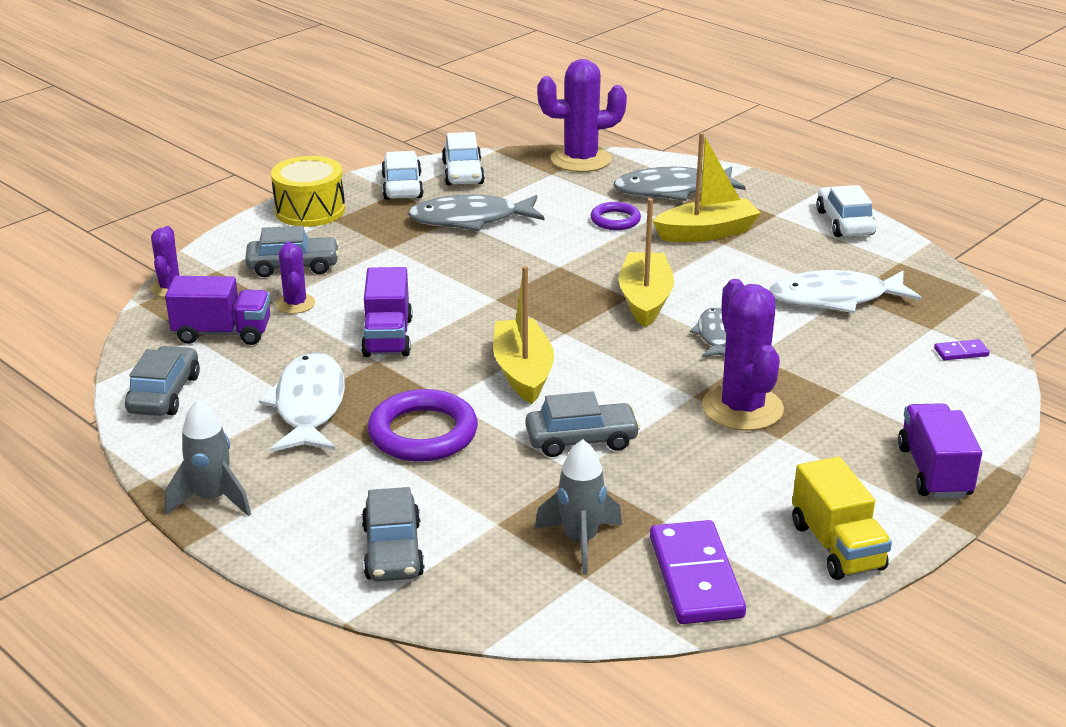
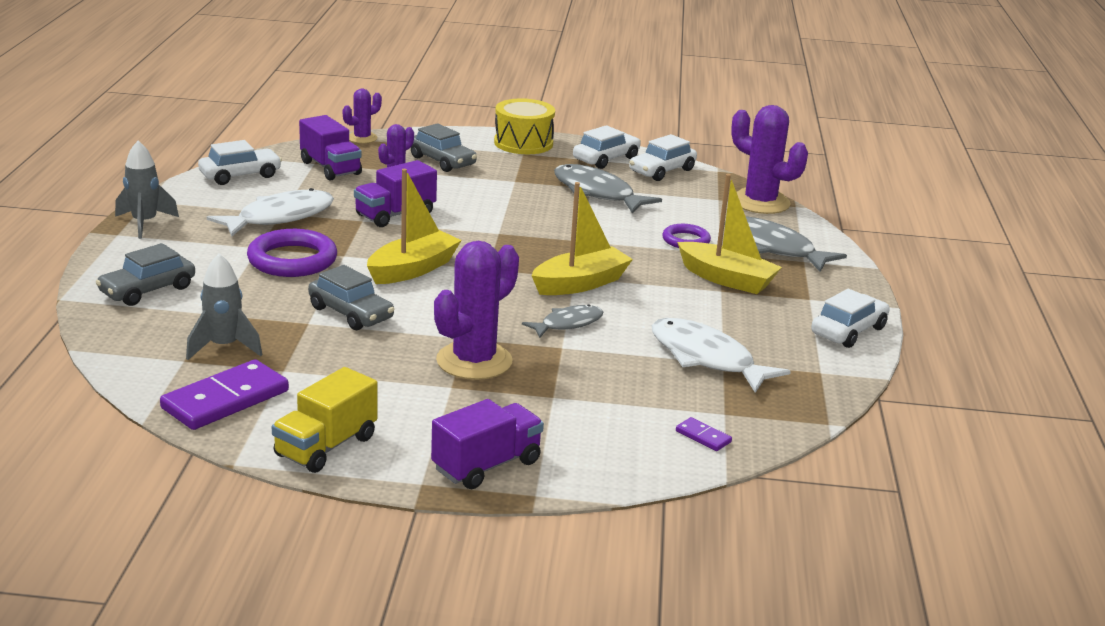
camera: 50 degrees right, 5 degrees down
grey car [125,346,200,416] -> white car [198,140,282,185]

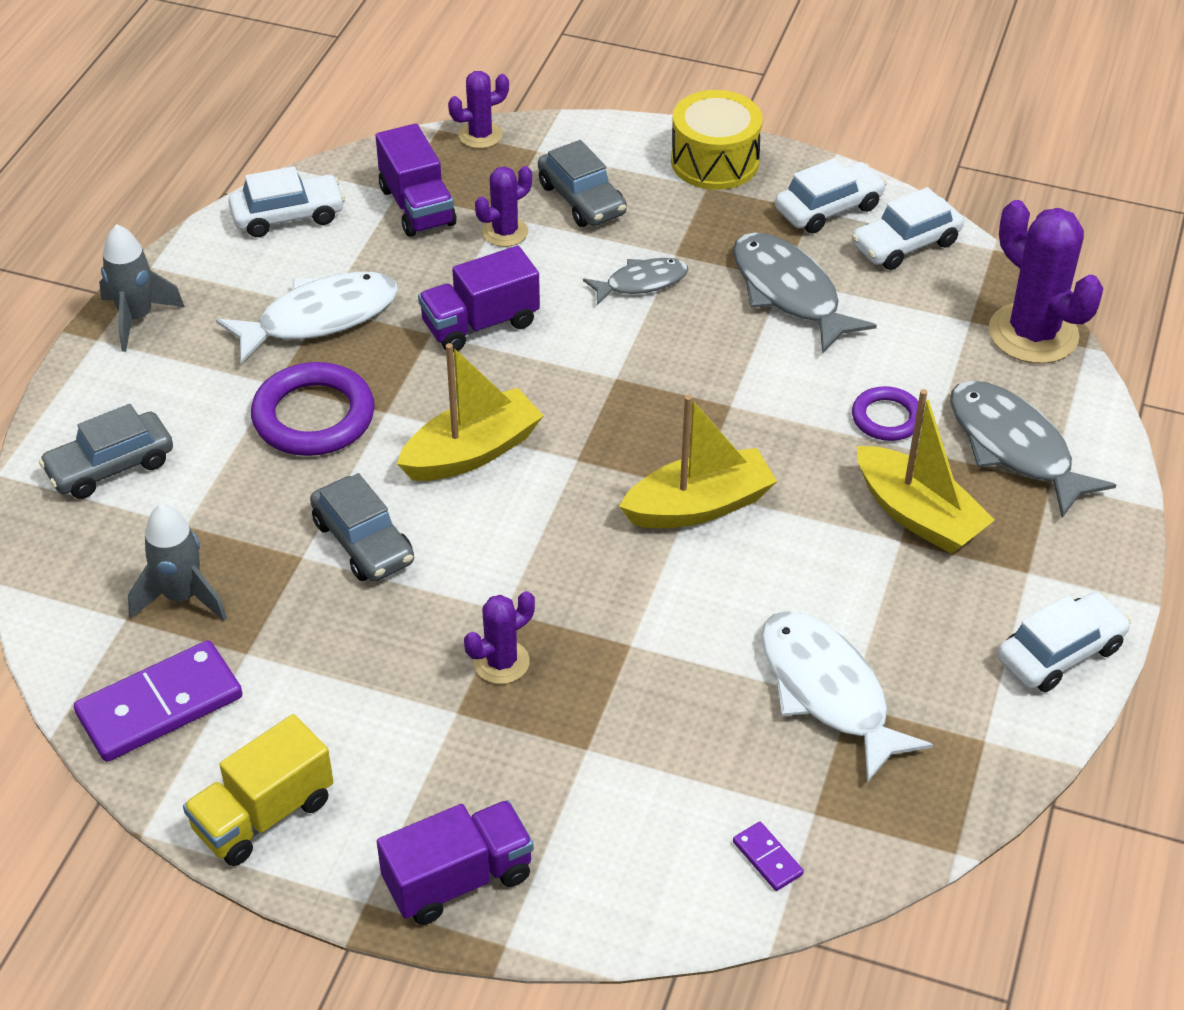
camera: 15 degrees right, 20 degrees up
purple cactus [434,241,519,380] -> purple cactus [464,591,535,684], size x0.54
grey fish [522,304,603,338] -> grey fish moved to [583,258,688,305]

